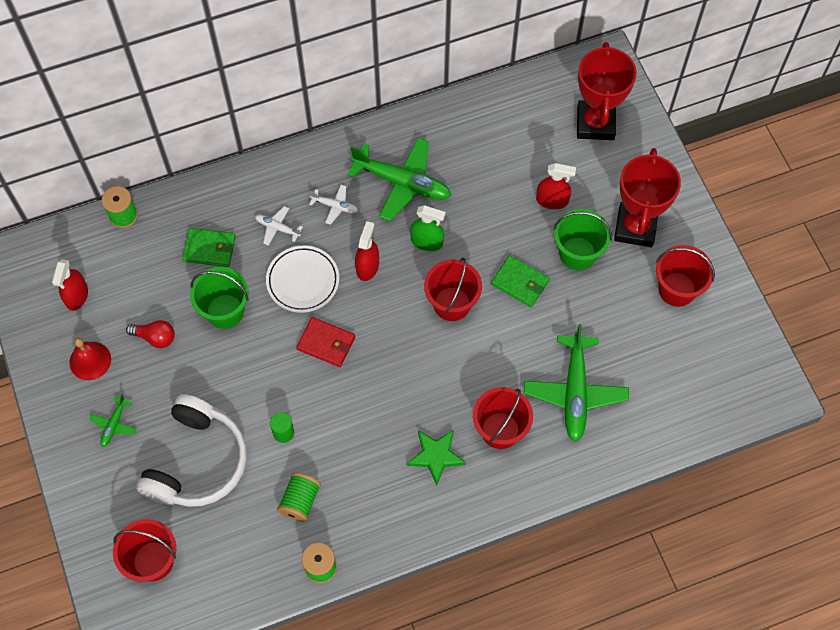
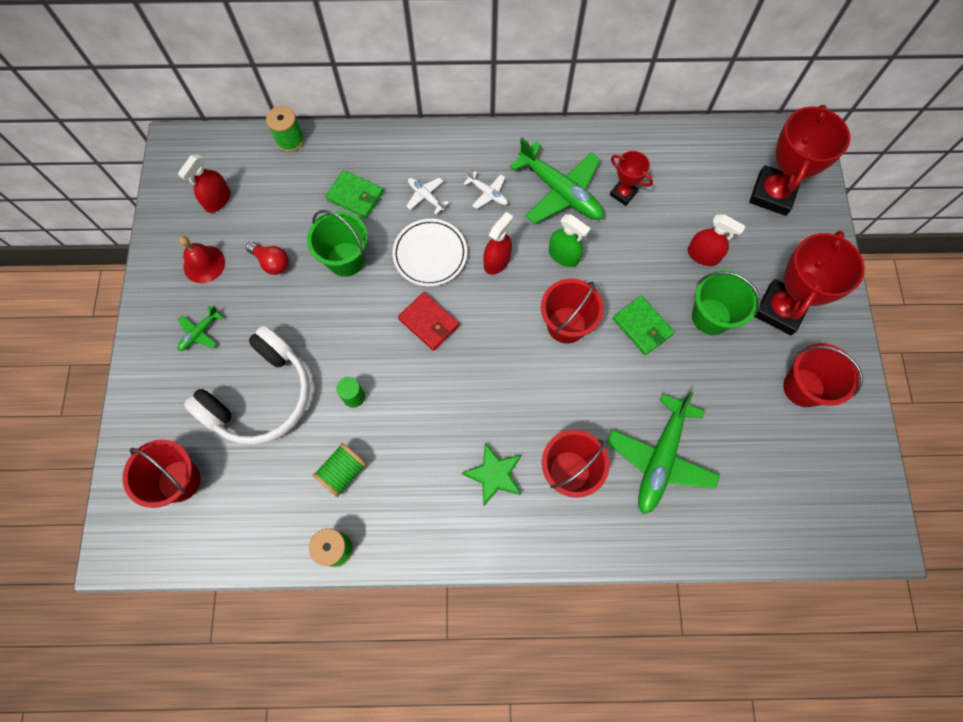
camera: 20 degrees right, 5 degrees up
none -> red trophy [610,151,653,206]

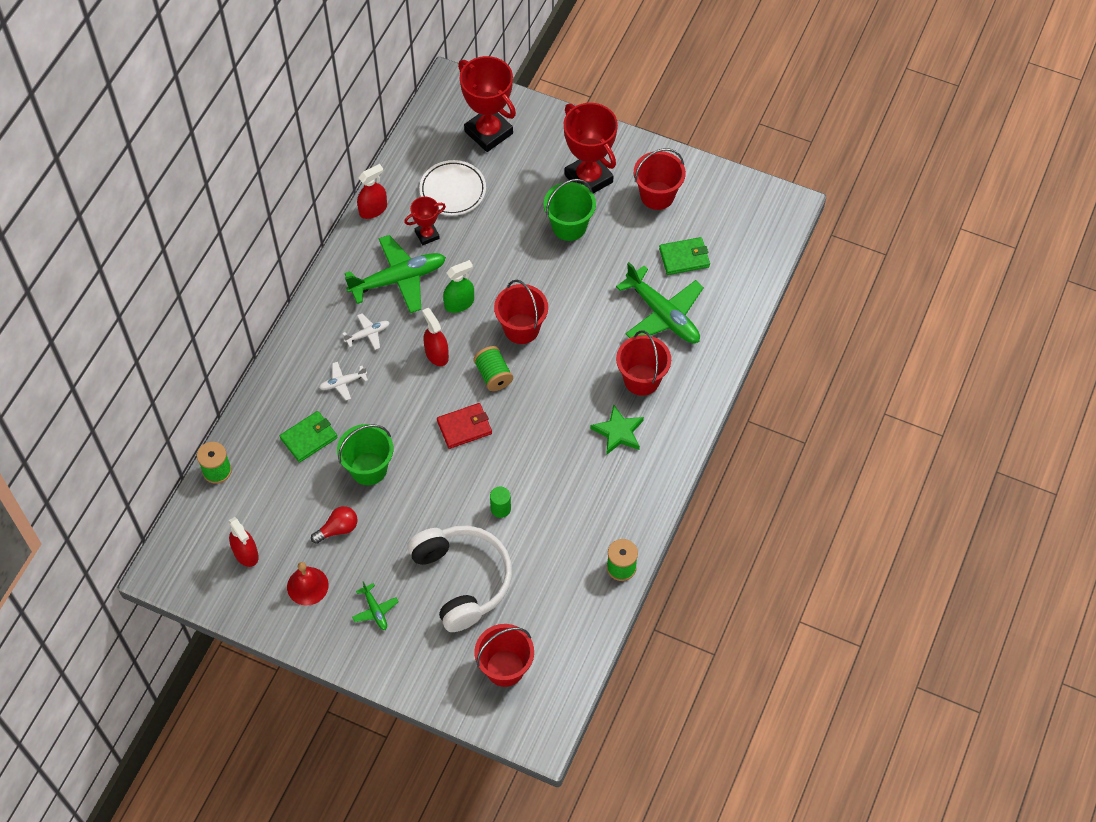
camera: 65 degrees left, 10 degrees down
green spool [313,443,367,497] -> green spool moved to [473,346,513,391]
white plate [392,219,467,286] -> white plate moved to [419,160,486,216]
green wallet [613,296,674,355] -> green wallet moved to [659,237,710,275]
red spray bottle [687,214,745,266] -> red spray bottle moved to [357,164,387,219]

